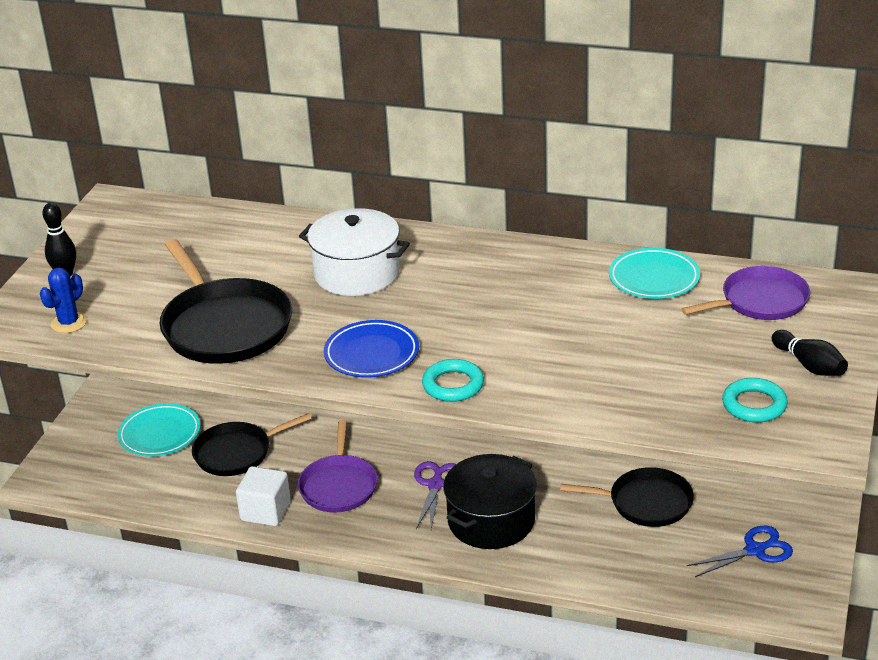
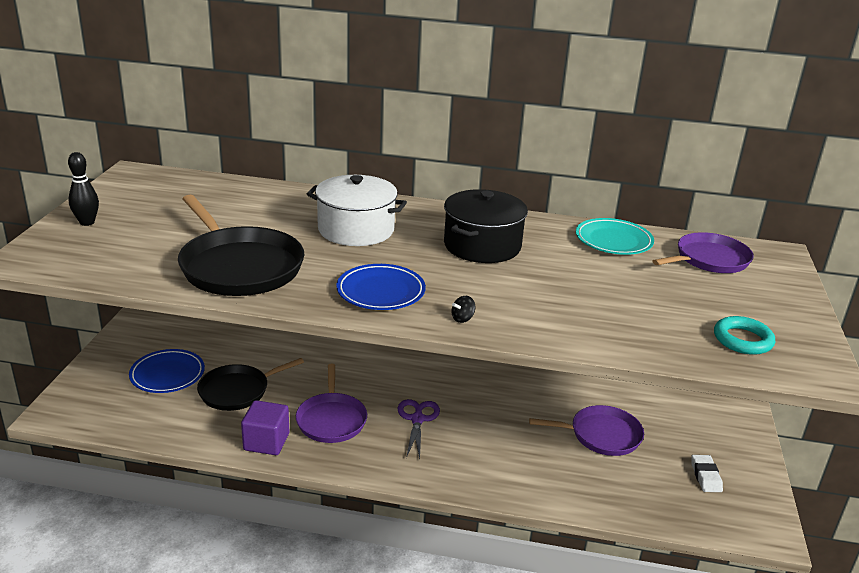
camera: 10 degrees left, 5 degrees down
blue cactus [40,268,87,333] -> none
turquoise plate [118,403,201,457] -> blue plate [129,349,205,393]
white cube [236,466,291,526] -> purple cube [241,400,289,455]
turquoise ring [422,359,484,402] -> black spinning top [452,296,476,323]
black pot [443,454,537,549] -> black pot moved to [444,189,528,263]
black pan [560,467,694,527] -> purple pan [529,405,644,456]
blue scissors [687,526,793,577] -> white eraser [691,455,723,492]
black bowling pin [772,330,848,376] -> none

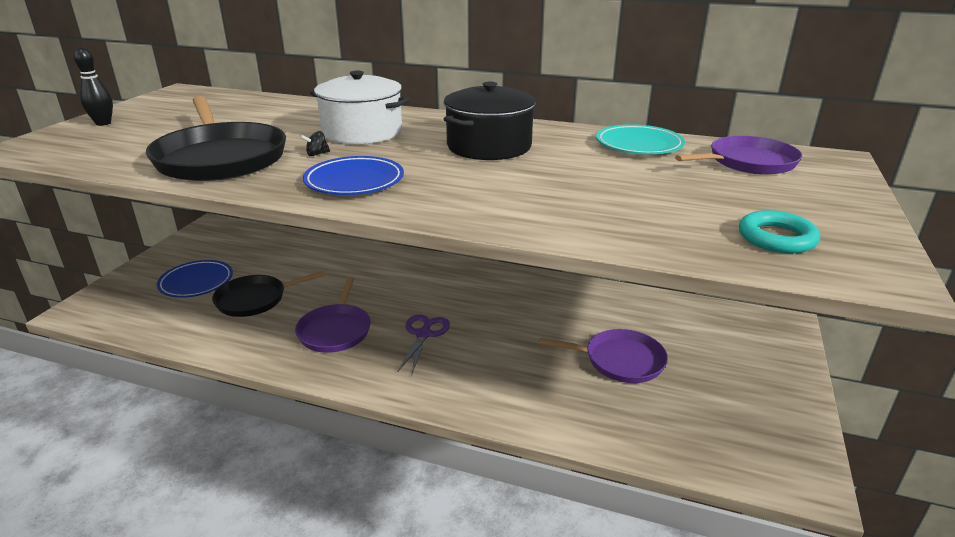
camera: 10 degrees right, 0 degrees up
purple cube [241,400,289,455] -> none
black spinning top [452,296,476,323] -> black spinning top moved to [300,131,330,156]
white eraser [691,455,723,492] -> none

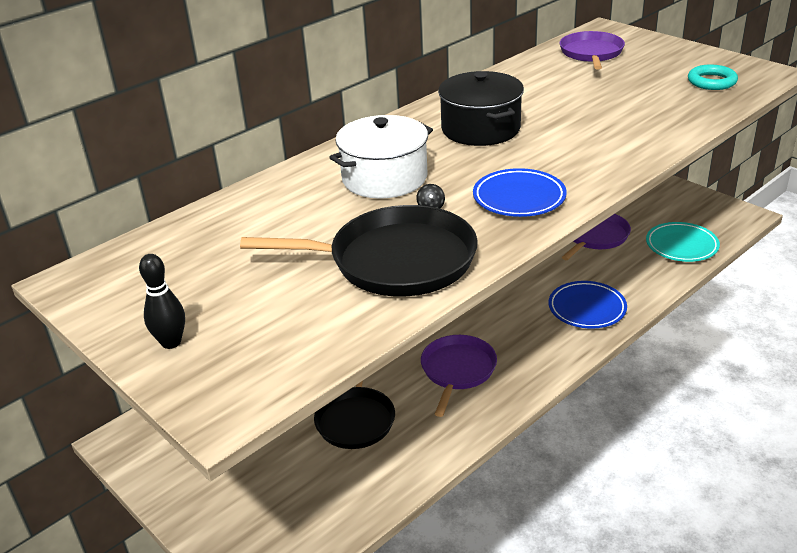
camera: 60 degrees left, 5 degrees up
blue plate [157,260,233,298] -> blue plate moved to [549,281,627,329]
purple pan [295,277,371,353] -> purple pan turned 105 degrees counterclockwise [421,335,497,417]
purple scissors [397,314,450,373] -> none
turquoise plate [596,124,685,154] -> turquoise plate moved to [646,222,720,262]

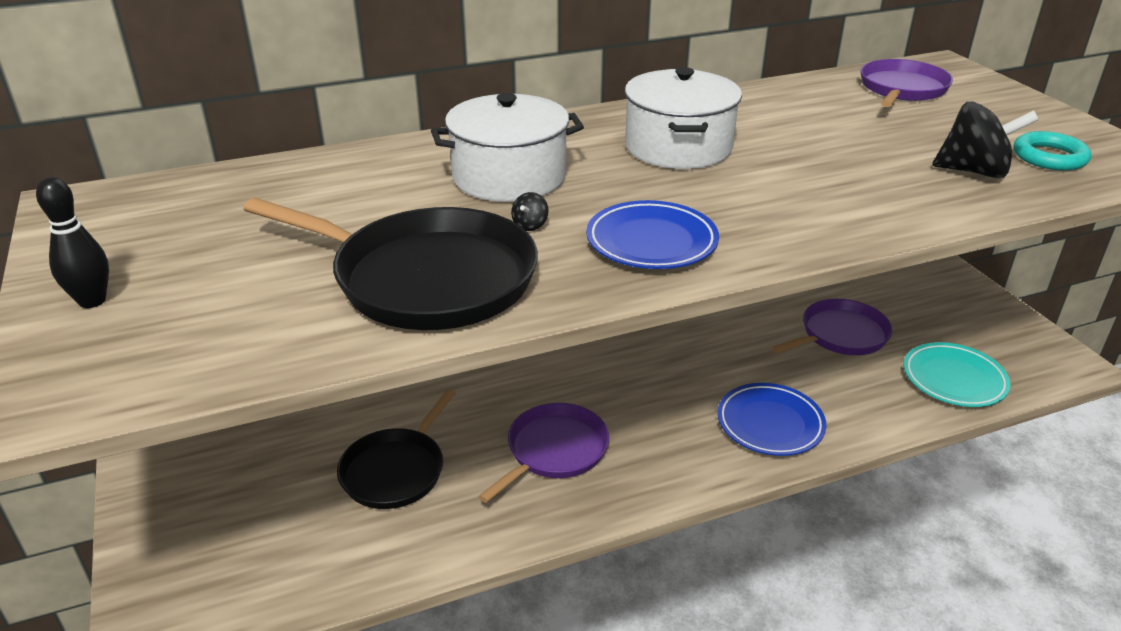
camera: 20 degrees right, 0 degrees up
black pot [438,71,524,146] -> white pot [625,67,742,169]
none -> black spinning top [932,102,1039,178]

